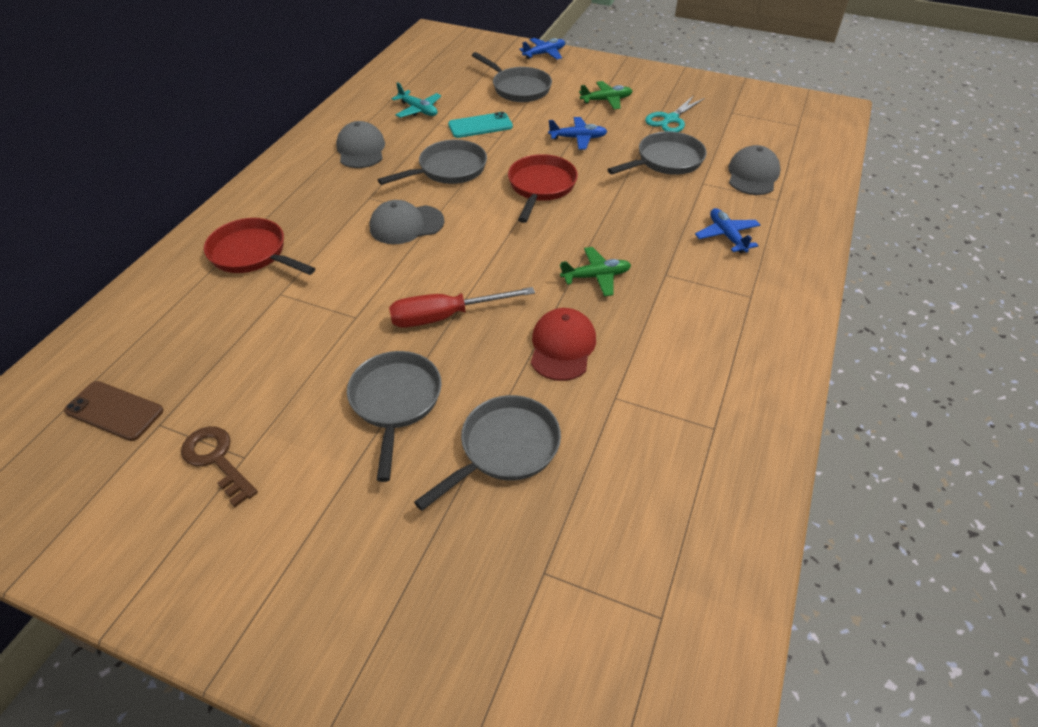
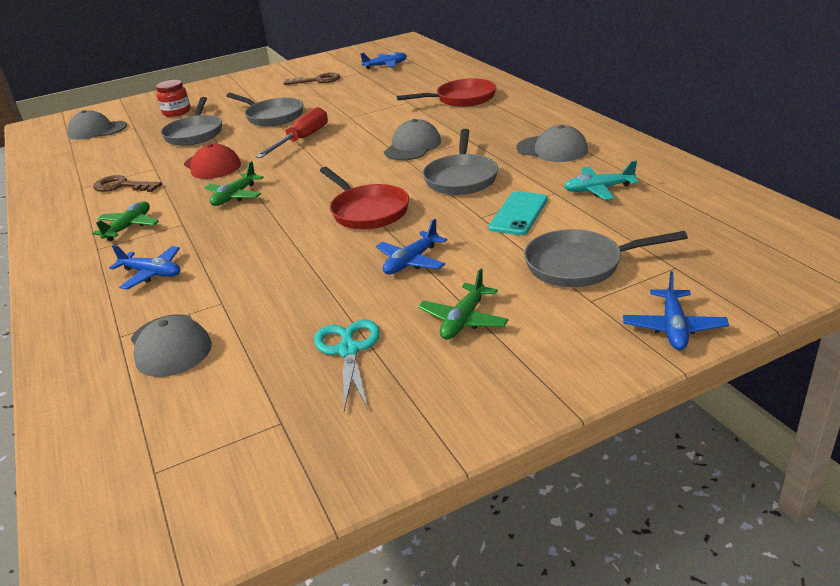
camera: 135 degrees right, 15 degrees down
brown phone [64,381,163,441] -> blue plane [360,52,407,69]
grey pan [607,131,707,175] -> none
none -> grey cap [67,110,127,140]
none -> green plane [92,201,159,241]
none -> brown key [93,175,162,192]
none -> red jar [156,80,191,117]

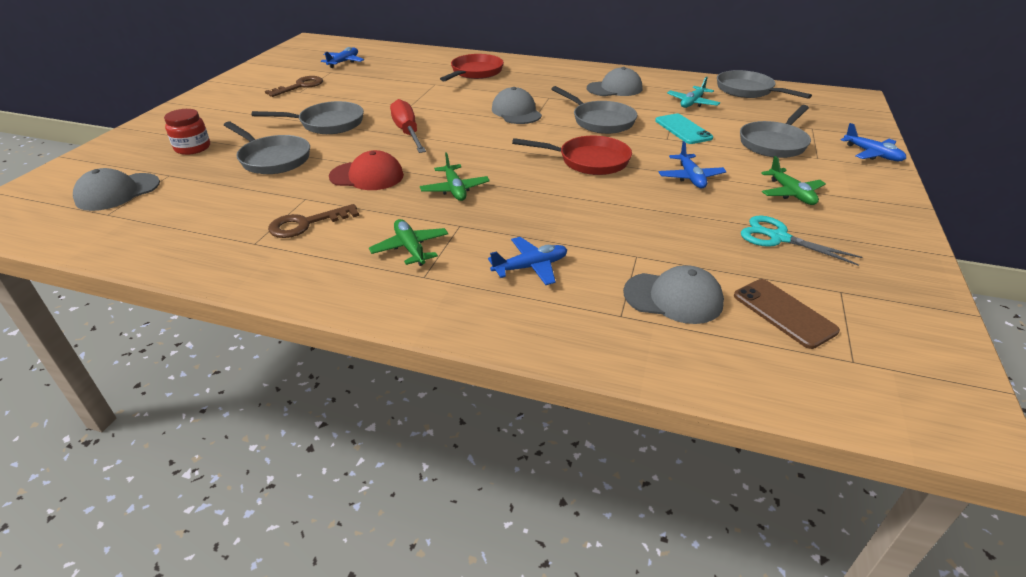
camera: 50 degrees left, 5 degrees up
none -> grey pan [717,70,812,99]
none -> brown phone [734,279,840,349]

